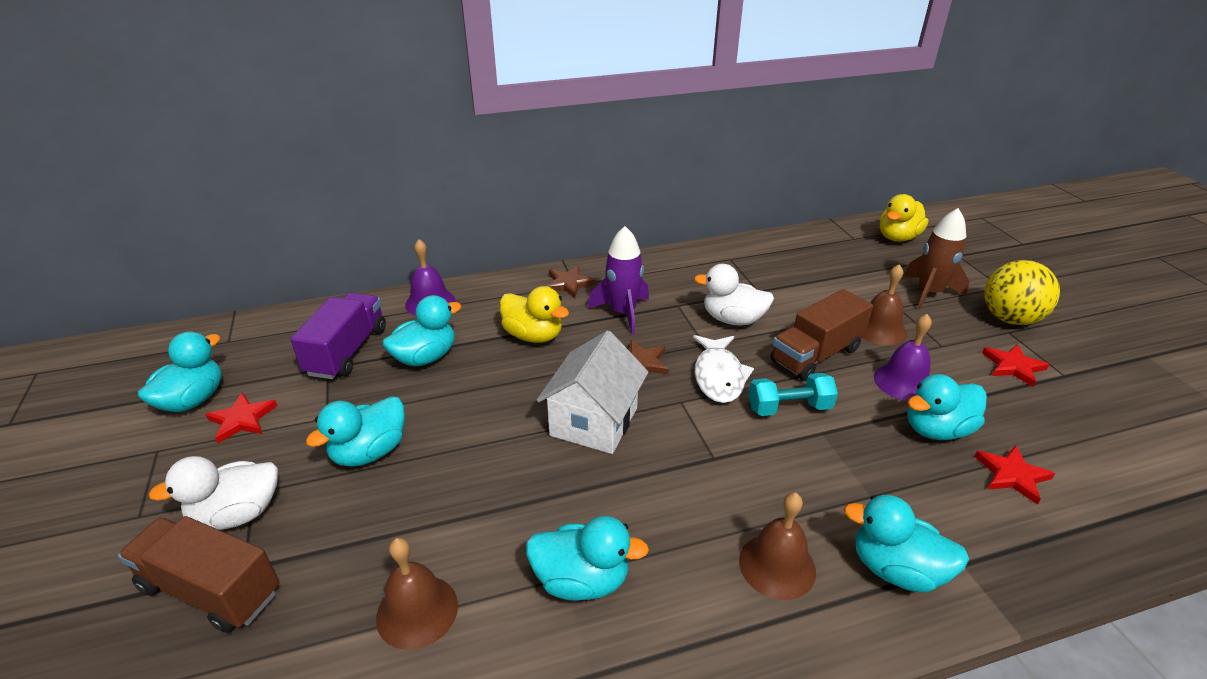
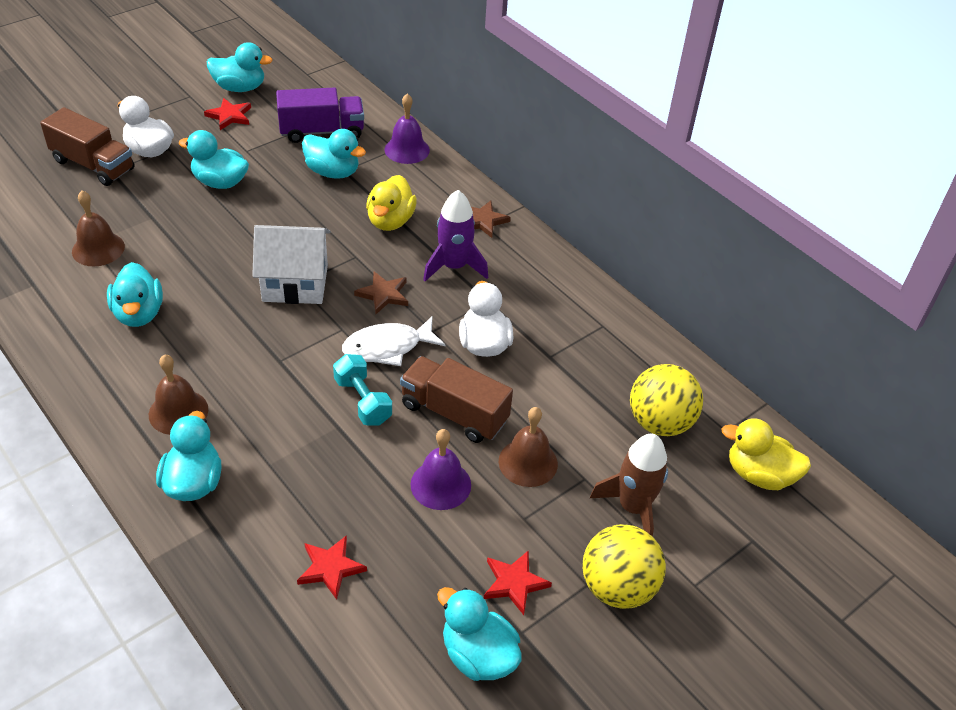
camera: 65 degrees right, 10 degrees up
brown truck [118,516,279,633] -> brown truck turned 120 degrees clockwise [40,107,134,186]
turquoise duck [908,374,987,440] -> turquoise duck moved to [437,587,522,681]
none -> yellow ball [630,364,703,436]

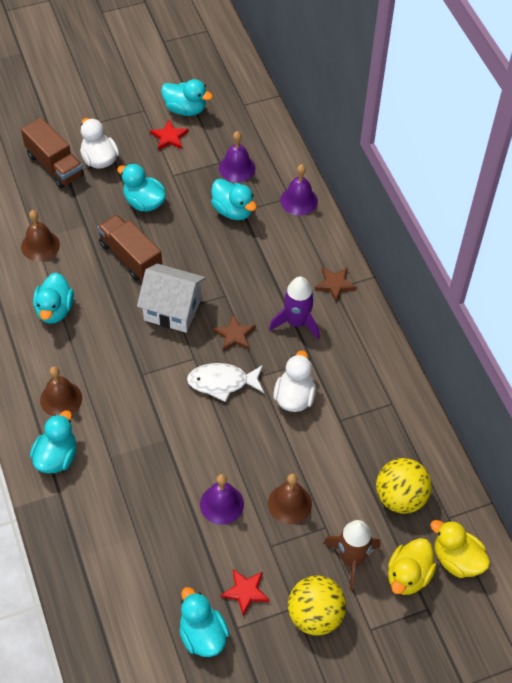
camera: 20 degrees right, 10 degrees up
purple truck [276,87,364,143] -> purple bell [219,131,256,182]
red star [297,535,367,600] -> none
turquoise dumbbell [333,354,392,425] -> none
yellow duck [366,175,417,231] -> yellow duck moved to [388,538,437,595]
brown truck [400,356,513,443] -> brown truck moved to [97,214,162,281]

